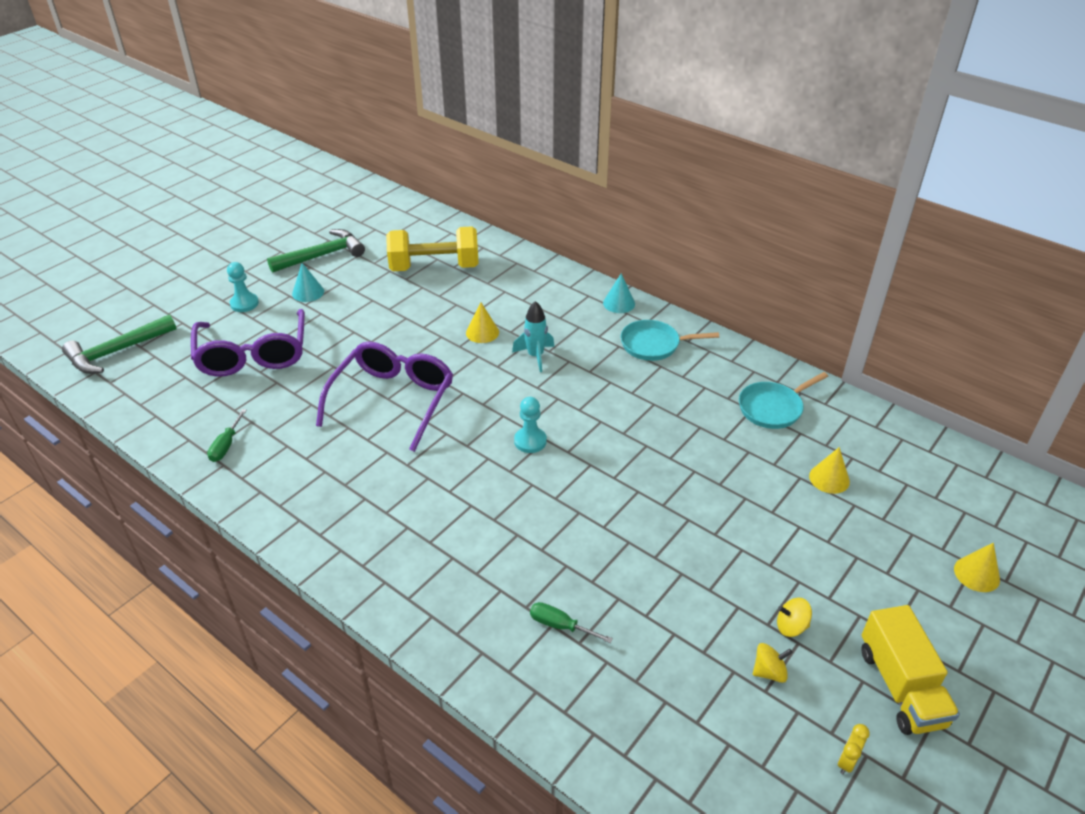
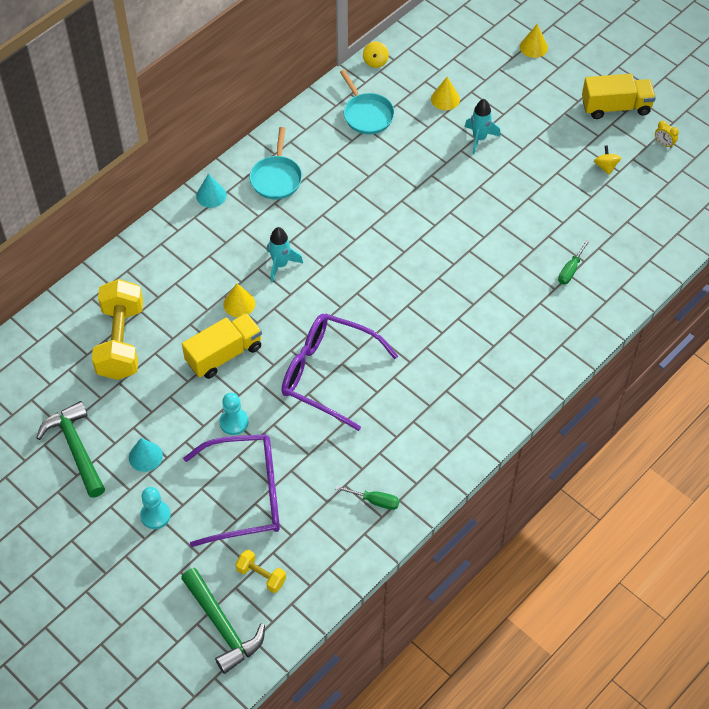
camera: 85 degrees left, 15 degrees up
turquoise pawn [514,397,547,453] -> turquoise pawn moved to [219,393,249,435]
yellow spinning top [777,598,812,637] -> yellow spinning top moved to [363,42,389,68]
none -> yellow truck [182,313,262,379]
none -> yellow dumbbell [236,549,286,593]
none -> turquoise rocket [465,99,501,154]

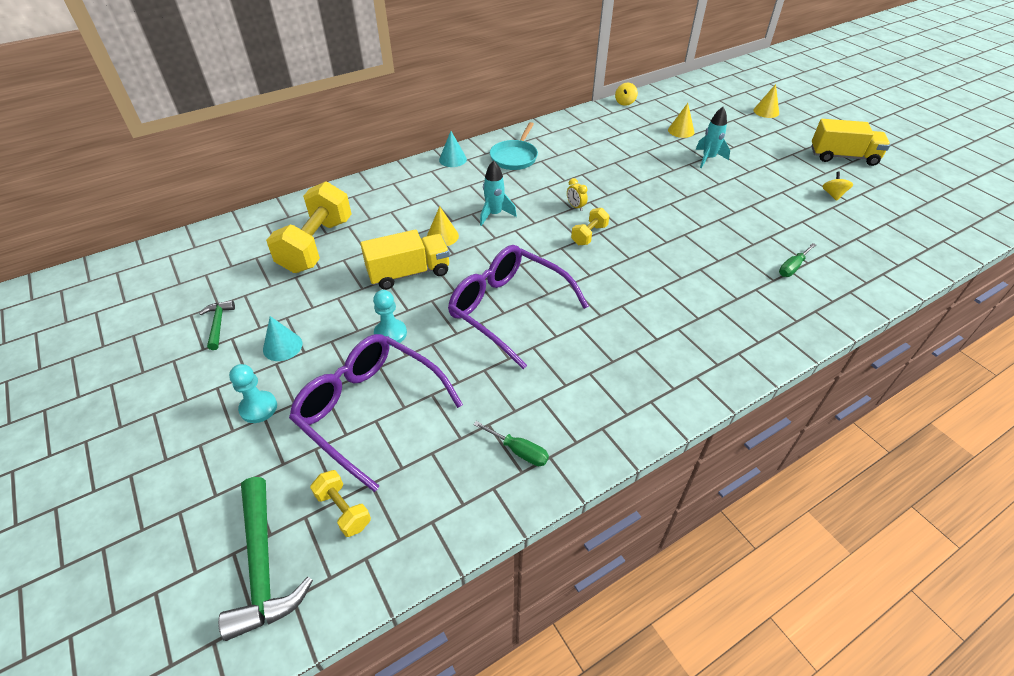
camera: 15 degrees right, 10 degrees down
green hammer [36,401,105,498] -> green hammer [199,300,235,350], size x0.54
purple glasses [183,434,280,547] -> purple glasses turned 150 degrees counterclockwise [289,334,463,492]
turquoise pan [340,70,395,134] -> none
yellow clock [655,121,679,148] -> yellow clock moved to [567,178,588,211]
none -> yellow dumbbell [571,208,610,245]

